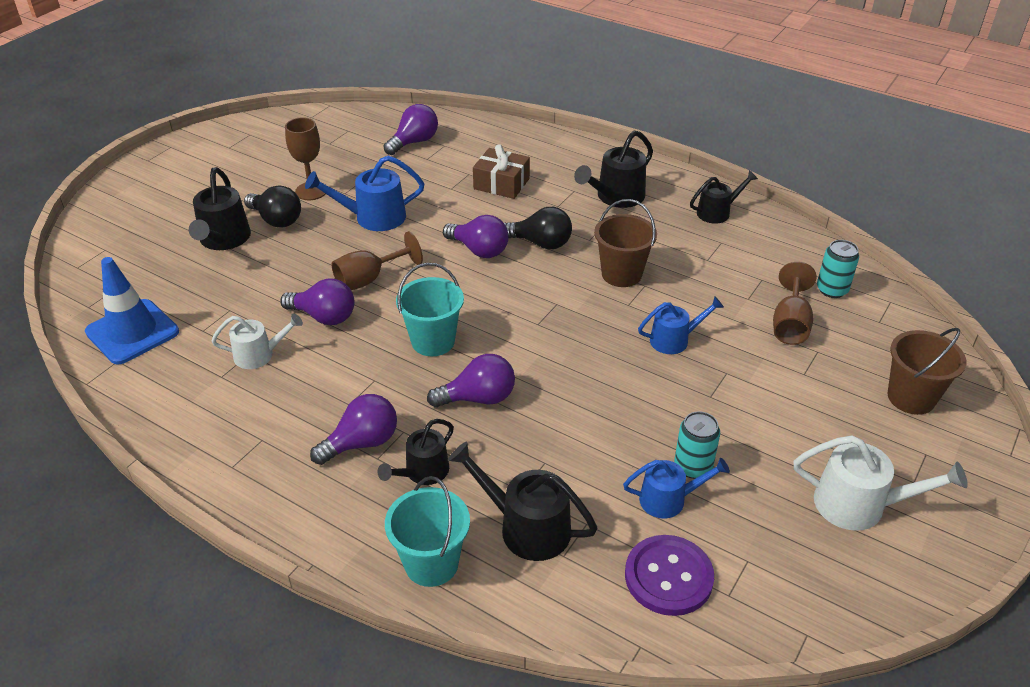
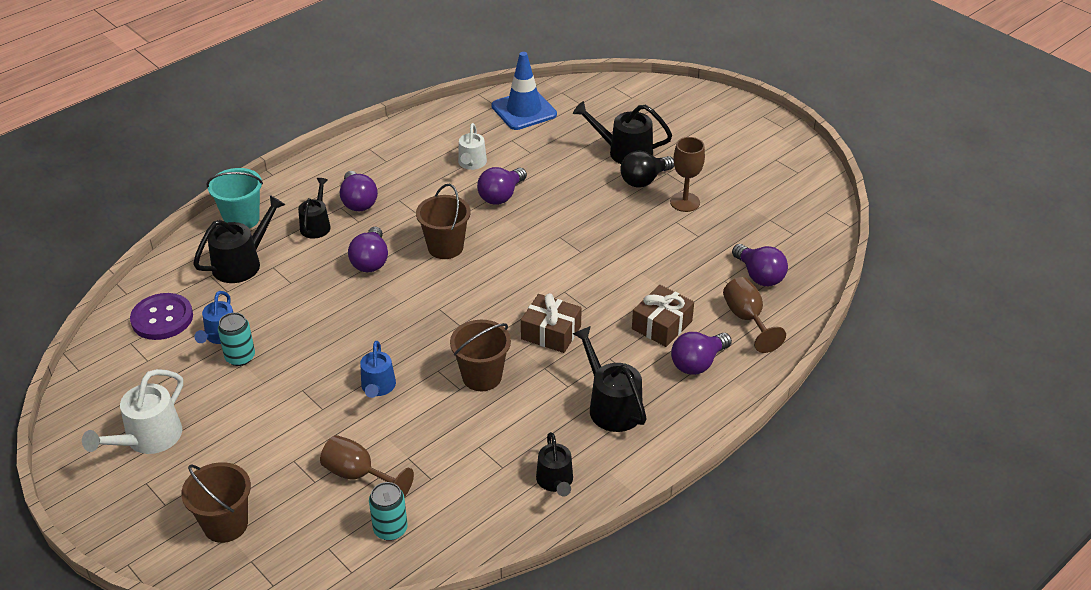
camera: 105 degrees right, 0 degrees up
blue watering can [305,155,424,231] -> none
brown goblet [332,231,423,290] -> brown goblet moved to [723,277,786,353]
black watering can [377,419,454,485] -> black watering can turned 45 degrees clockwise [298,178,331,239]
turquoise bucket [396,263,464,356] -> brown bucket [416,184,471,259]
purple light bulb [443,215,508,258] -> purple light bulb moved to [671,332,732,375]
black light bulb [504,207,572,250] -> brown gift [521,293,582,353]

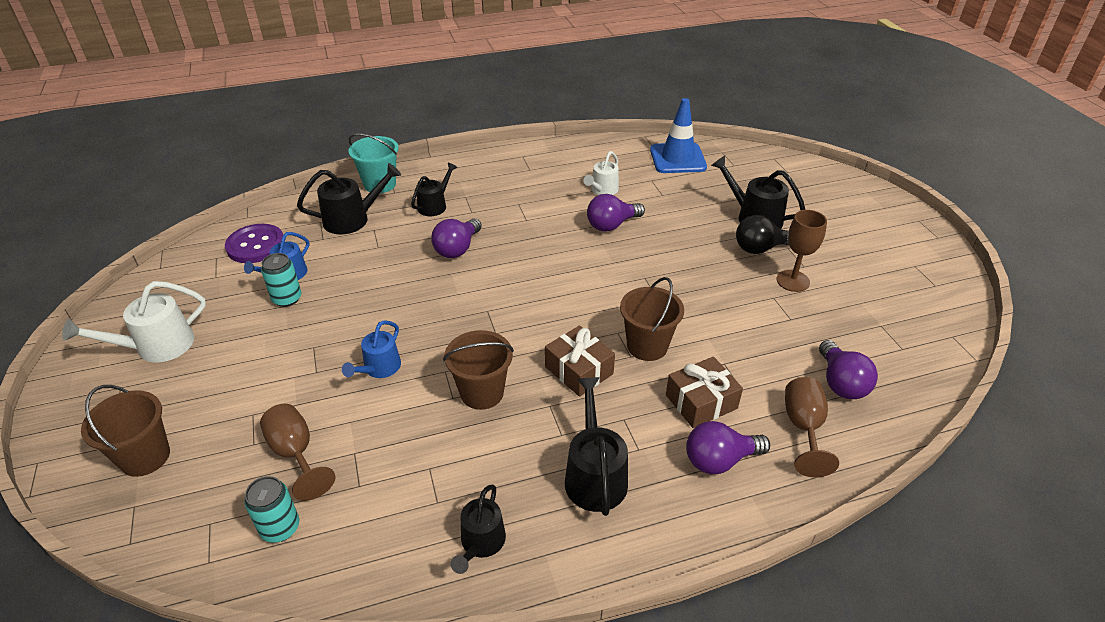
camera: 25 degrees right, 0 degrees up
purple light bulb [340,171,378,211] -> none
brown bucket [416,184,471,259] -> brown bucket moved to [620,277,684,361]

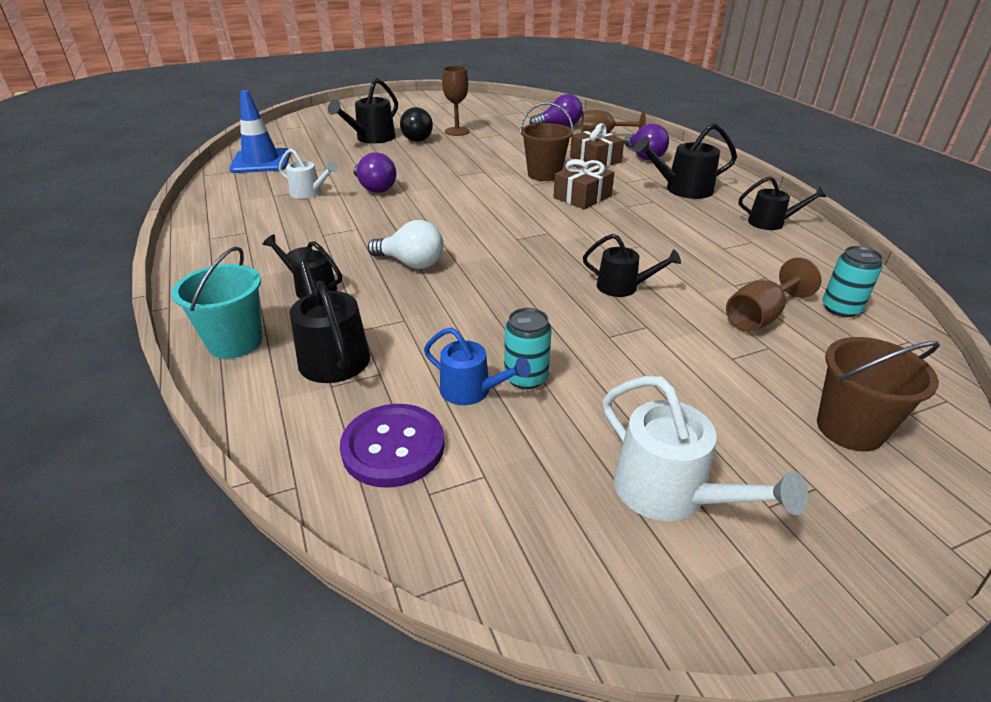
camera: 95 degrees left, 5 degrees down
blue watering can [342,320,401,378] -> black watering can [583,234,681,297]
purple light bulb [431,218,482,258] -> white light bulb [368,220,443,269]
brown bucket [443,330,514,410] -> none

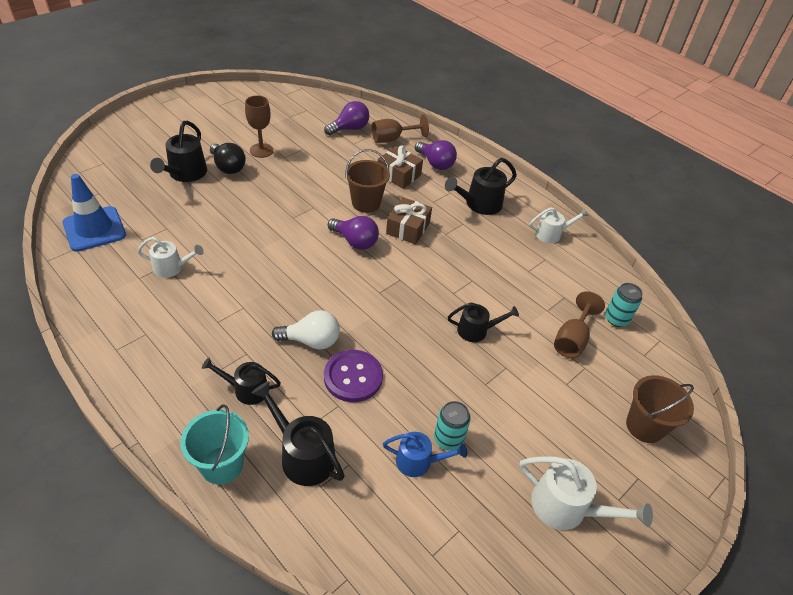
camera: 25 degrees left, 10 degrees up
purple button [340,404,445,488] -> purple button moved to [324,350,383,402]
purple light bulb [353,152,396,193] -> purple light bulb moved to [328,216,379,250]
black watering can [739,176,826,230] -> white watering can [530,207,589,243]

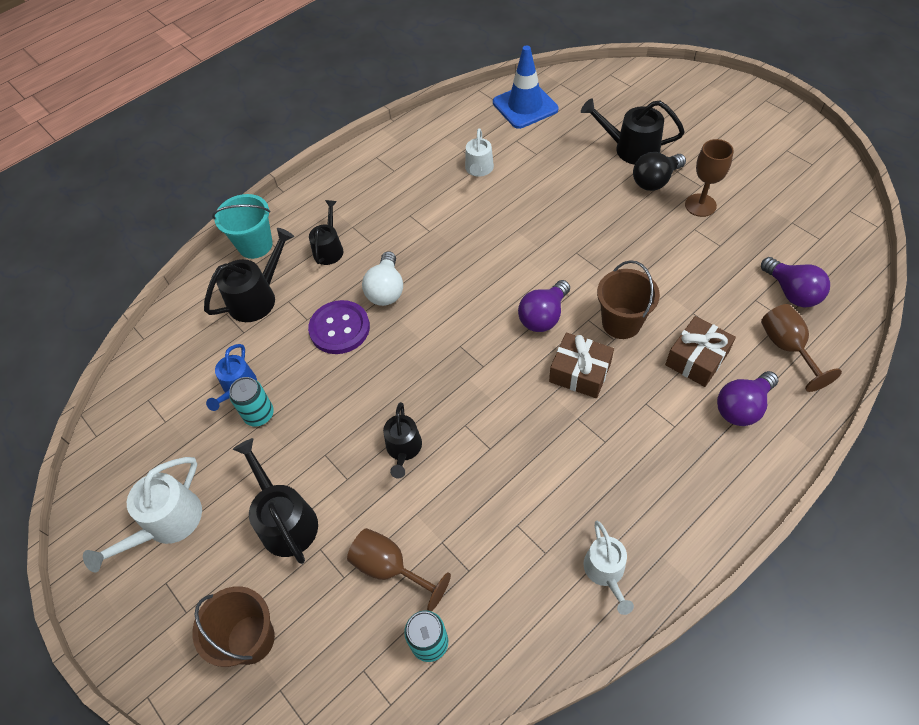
camera: 100 degrees right, 10 degrees up
black watering can [445,158,517,215] -> black watering can moved to [233,438,318,564]

